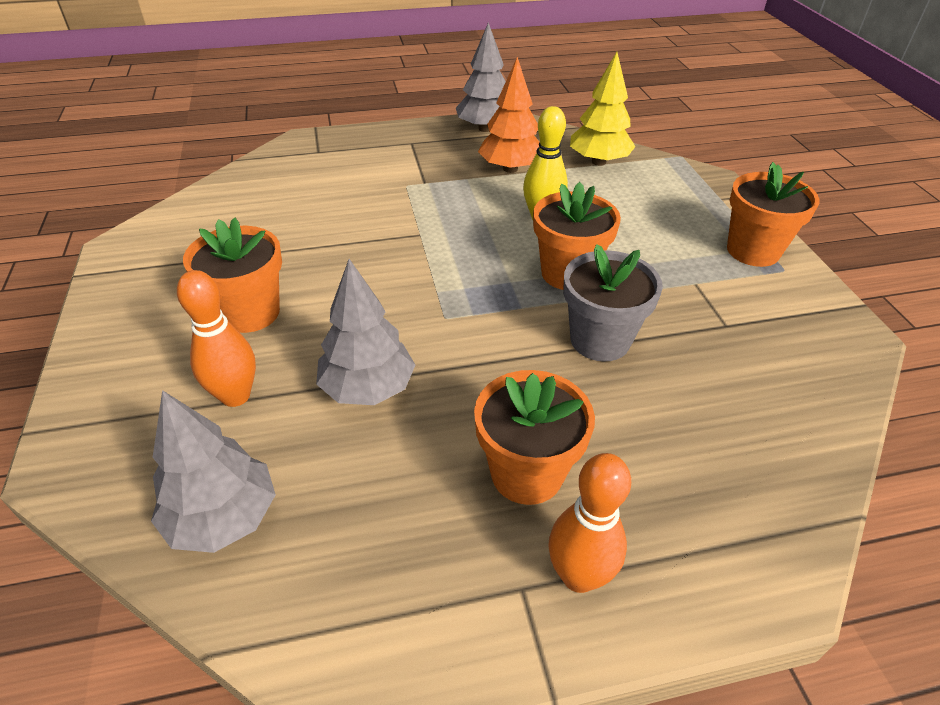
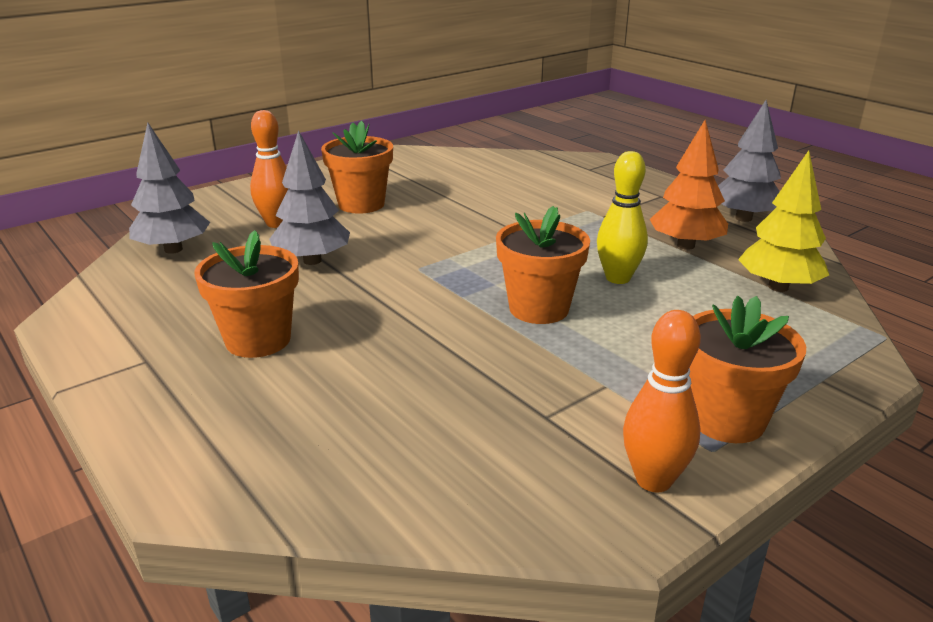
camera: 65 degrees right, 15 degrees down
orange bowling pin [548,453,631,593] -> orange bowling pin moved to [623,310,701,492]
grey flower pot [563,244,663,362] -> none

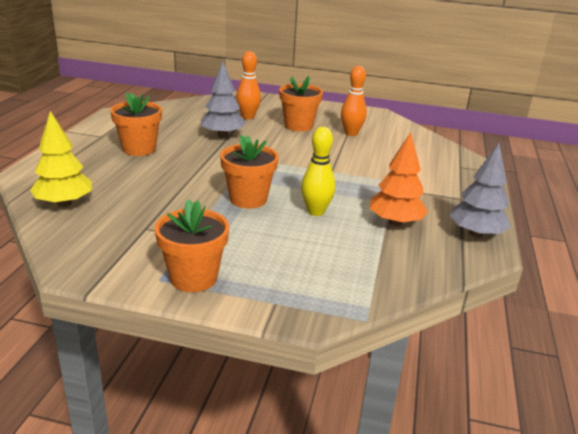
camera: 50 degrees right, 0 degrees up
grey tree [129,123,210,254] -> none
orange bowling pin [623,310,701,492] -> orange bowling pin moved to [341,66,367,136]
yellow tree [738,151,829,292] -> yellow tree moved to [30,111,92,207]

